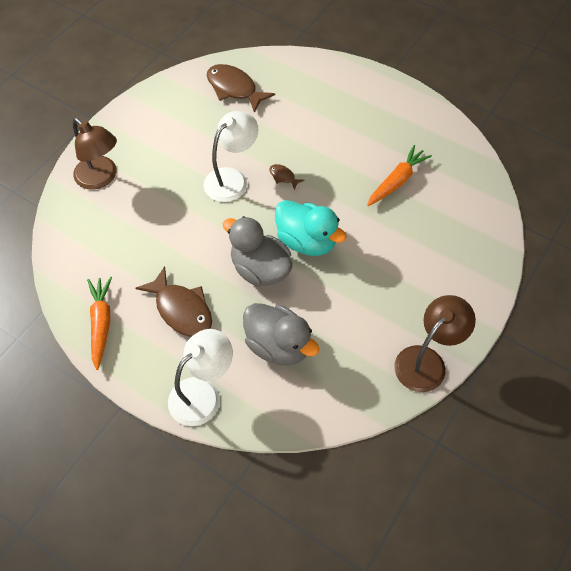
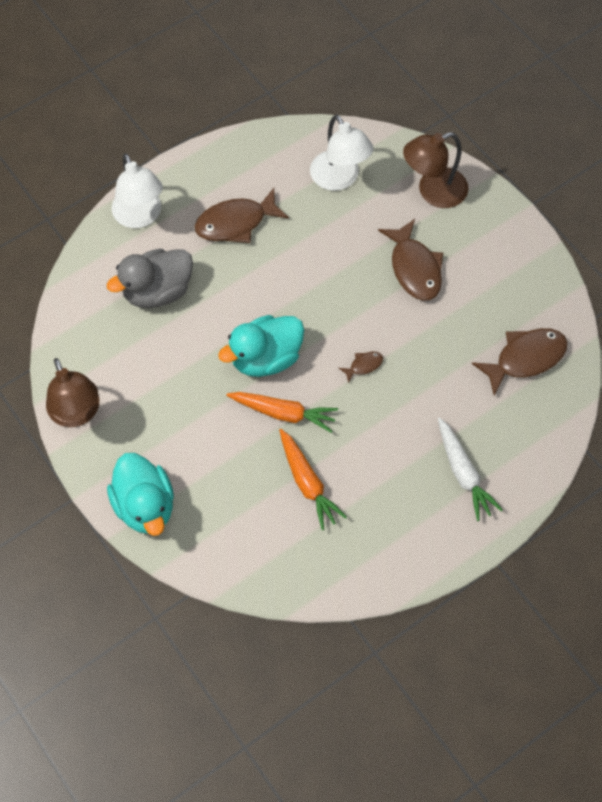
camera: 110 degrees right, 5 degrees up
orange carrot [87,277,112,370] -> orange carrot moved to [226,392,338,433]
white lamp [203,111,259,202] -> white lamp moved to [310,115,374,191]
grey duck [223,216,292,286] -> none
none -> turquoise duck [107,453,174,536]
none -> brown fish [378,219,443,301]
none -> white carrot [438,418,503,521]

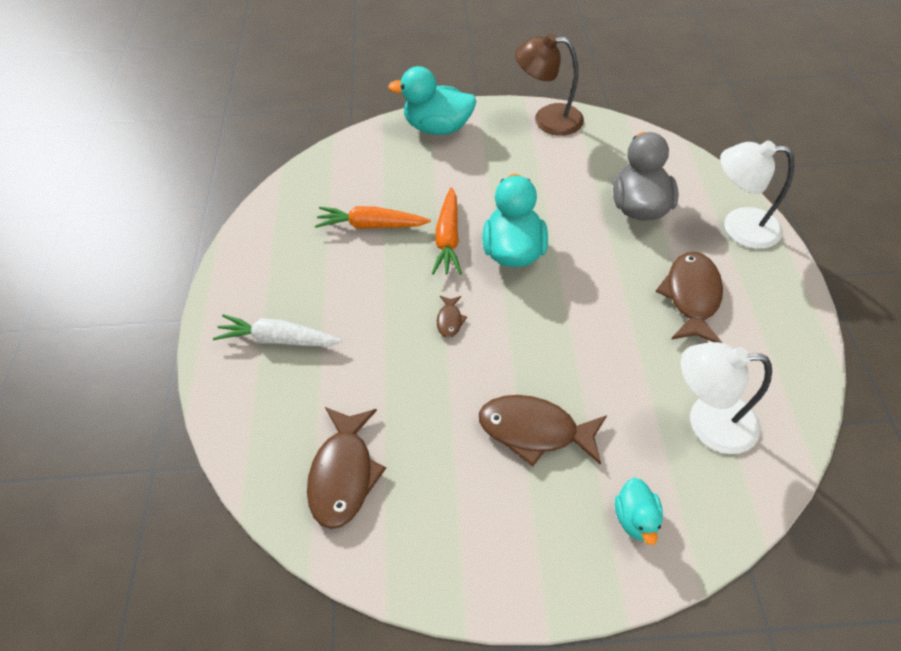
camera: 125 degrees right, 10 degrees down
orange carrot [226,392,338,433] -> orange carrot turned 45 degrees counterclockwise [432,187,462,275]
brown lamp [403,132,468,208] -> turquoise duck [615,477,663,545]

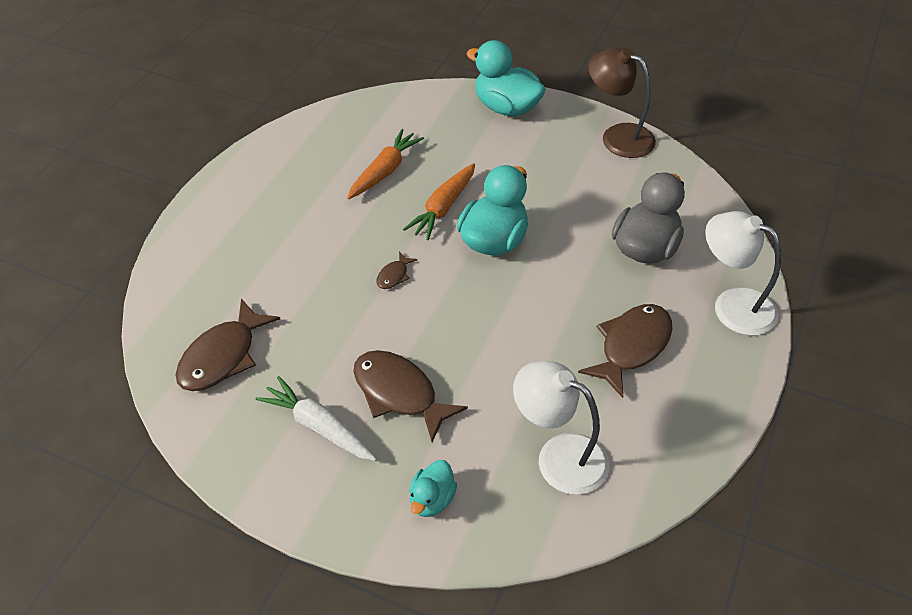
camera: 25 degrees right, 5 degrees down
white carrot [213,314,342,346] -> white carrot moved to [256,376,377,461]
orange carrot [315,206,431,229] -> orange carrot turned 90 degrees clockwise [347,129,424,199]

